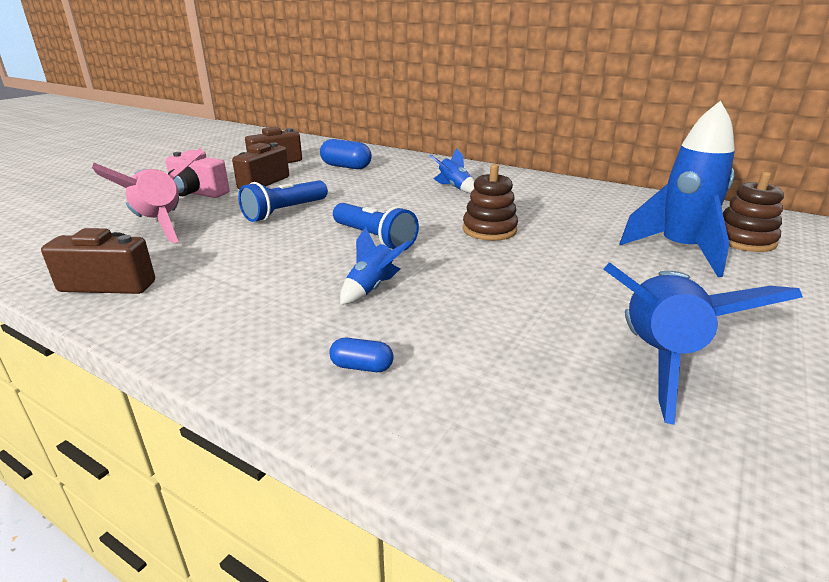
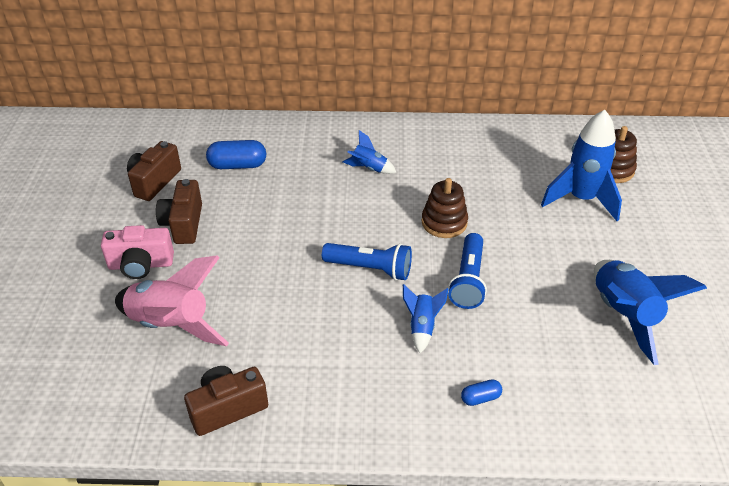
camera: 30 degrees left, 15 degrees up
blue flashlight [238,180,328,222] -> blue flashlight moved to [448,233,487,309]

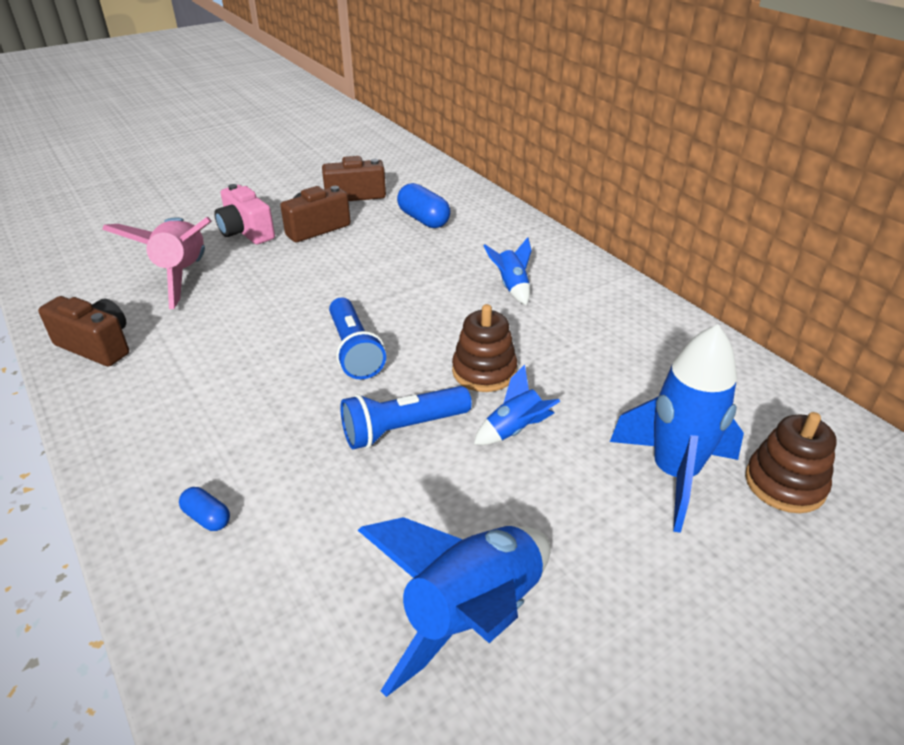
camera: 55 degrees right, 5 degrees down
blue rocket [403,284,448,353] -> blue rocket moved to [474,365,560,445]

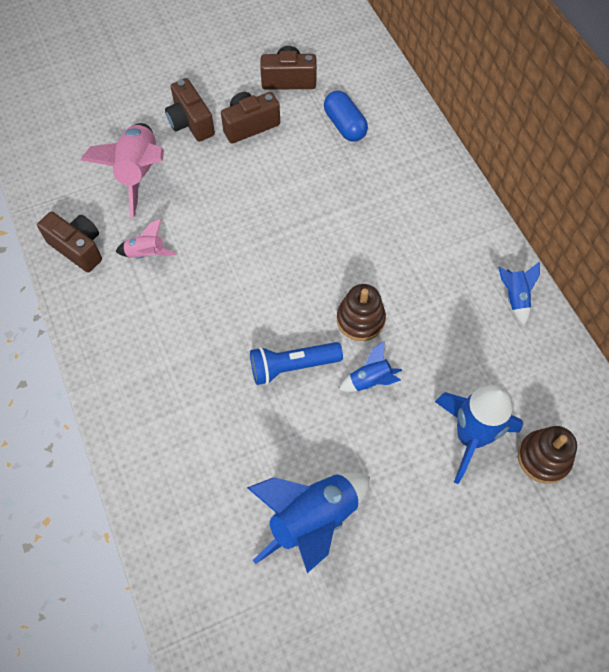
camera: 10 degrees right, 25 degrees up
blue capsule [179,487,230,531] -> none
pink camera [214,184,275,244] -> brown camera [165,78,215,142]
blue flashlight [329,298,386,379] -> none
blue rocket [483,237,532,305] -> blue rocket moved to [498,262,540,325]
none -> pink rocket [116,219,177,258]

